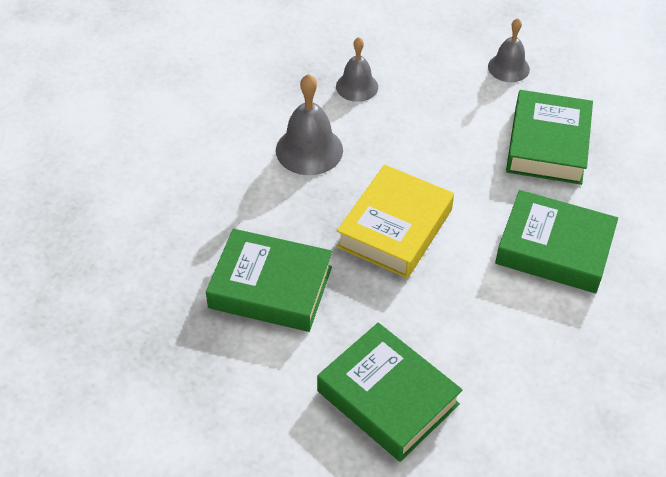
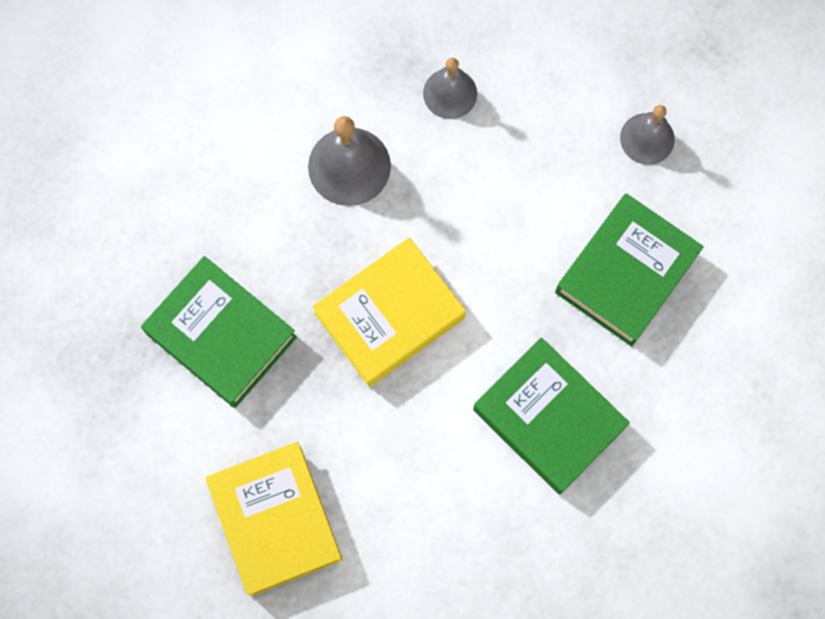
camera: 25 degrees right, 25 degrees up
green book [317,323,462,462] -> yellow book [206,442,343,596]

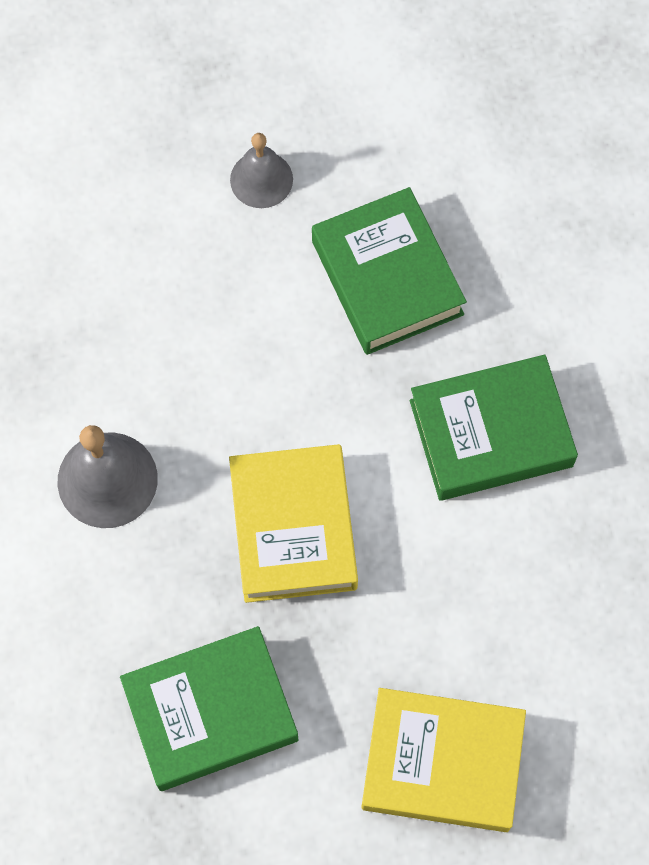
camera: 60 degrees left, 5 degrees down
grey bell [423,58,477,119] -> none

